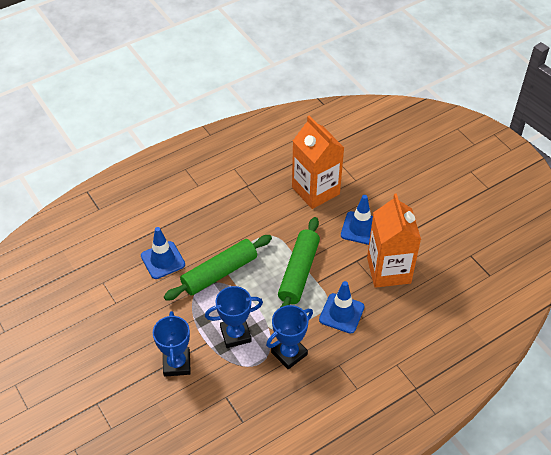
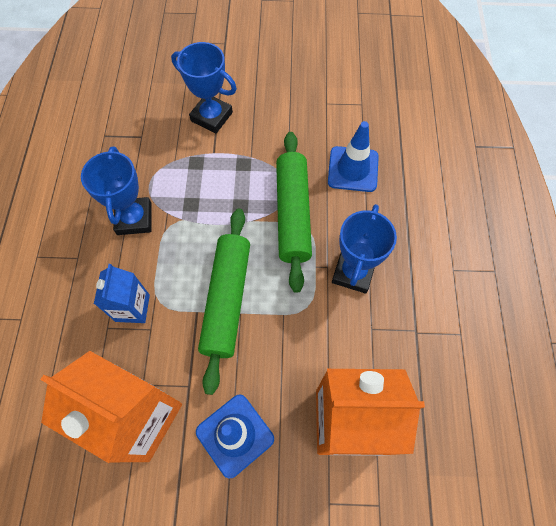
camera: 125 degrees right, 15 degrees up
blue trophy [205,286,263,348] -> blue trophy moved to [332,204,397,294]
green rolling pin [278,217,320,308] -> green rolling pin turned 45 degrees clockwise [198,208,250,395]
blue traffic cone [319,281,365,334] -> blue carton [94,264,150,323]

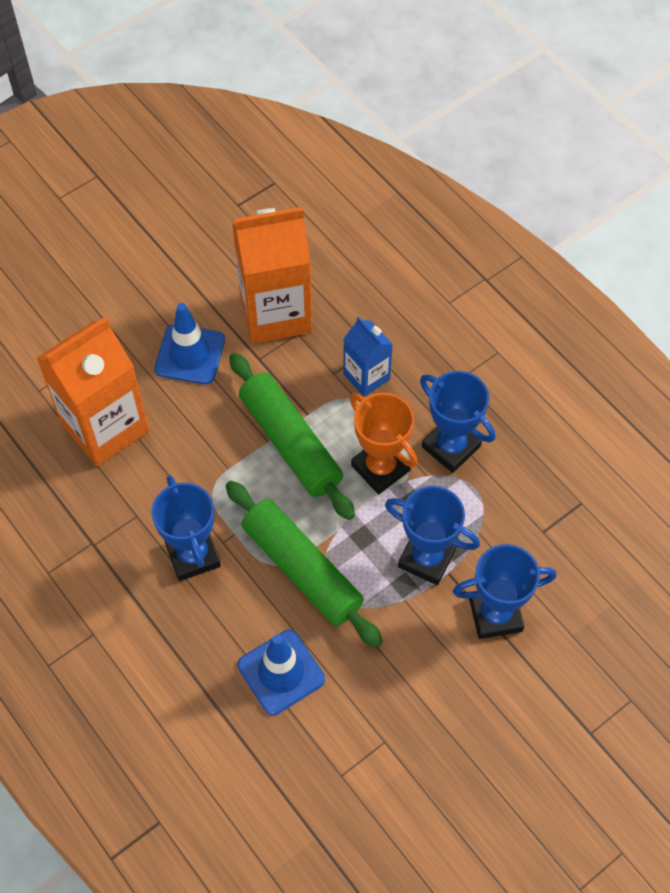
camera: 140 degrees right, 5 degrees down
none -> orange trophy [350,393,418,494]
none -> blue trophy [385,486,480,585]

